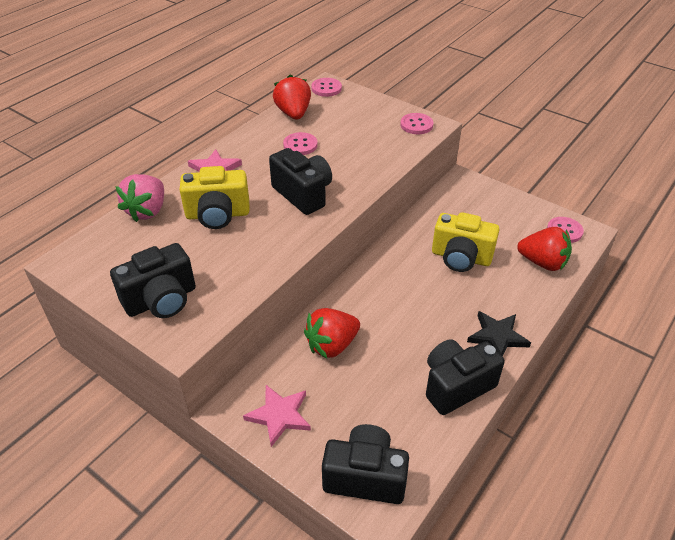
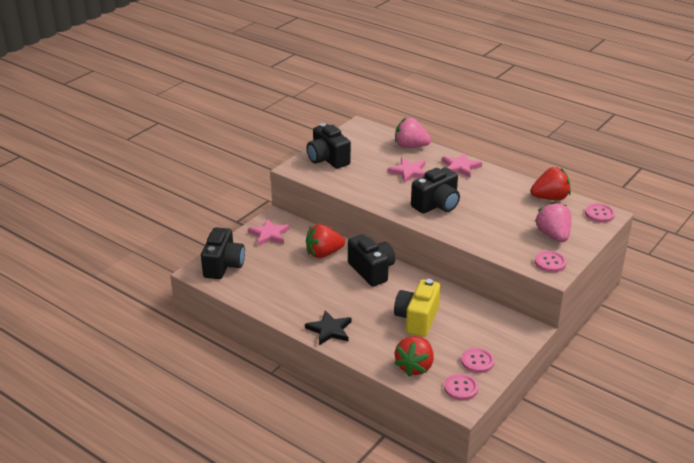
camera: 90 degrees right, 10 degrees down
yellow camera [179,166,249,229] -> pink star [388,157,425,183]
pink button [283,132,318,155] -> pink button moved to [461,348,495,373]
red strawberry [304,308,360,359] -> red strawberry turned 75 degrees counterclockwise [306,224,345,258]
black camera [426,339,505,415] -> black camera moved to [348,234,395,287]
none -> pink strawberry [535,201,571,242]

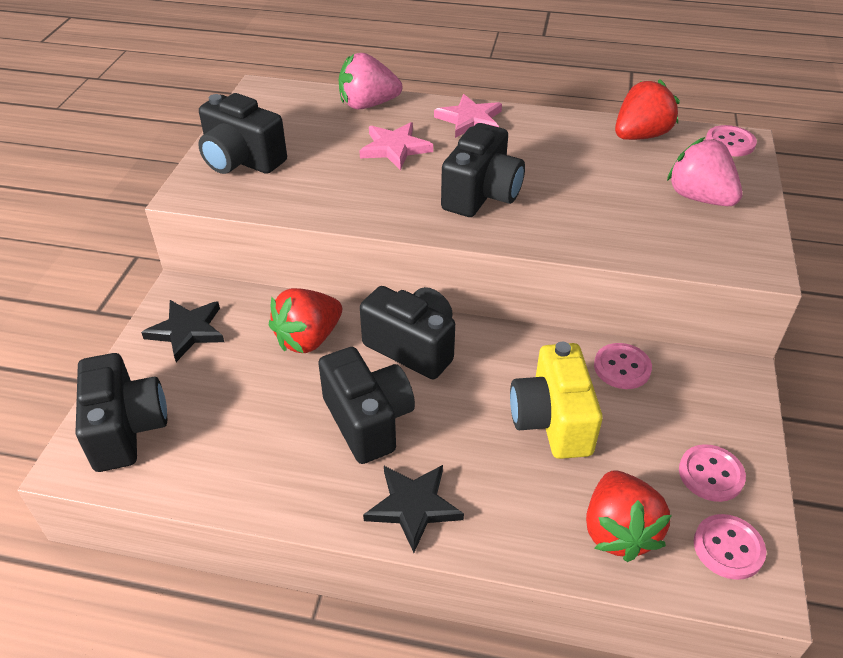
camera: 25 degrees left, 10 degrees up
pink star [248,219,290,246] -> black star [141,300,224,362]
pink button [535,251,567,272] -> pink button moved to [594,343,652,389]
none -> black camera [318,347,415,464]

